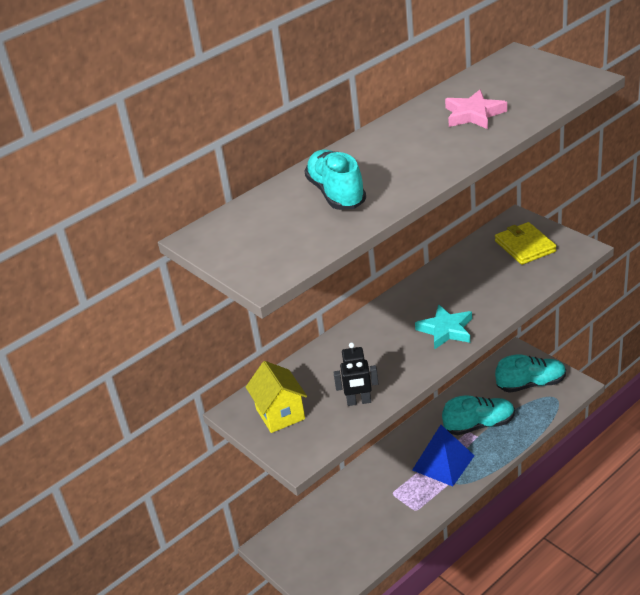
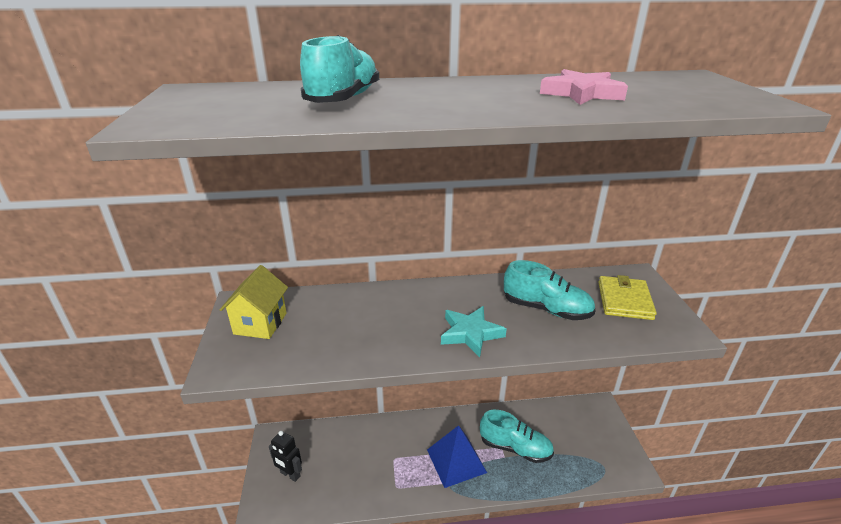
camera: 30 degrees right, 5 degrees down
black robot [333,342,379,406] -> black robot moved to [269,431,302,482]
turquoise shoe [495,355,566,393] -> turquoise shoe moved to [504,260,596,320]

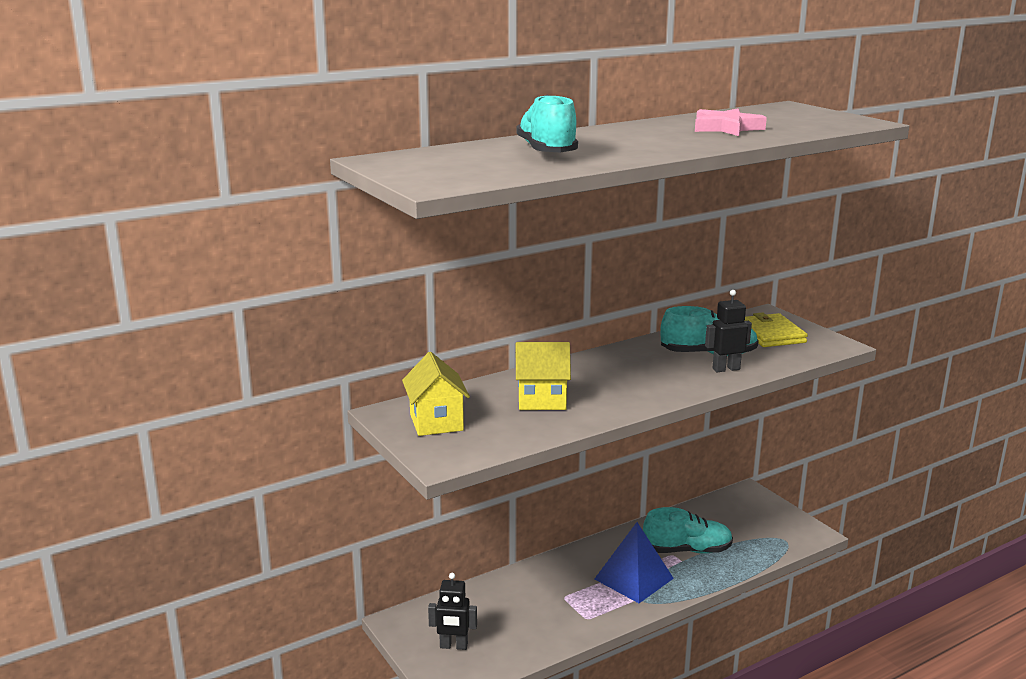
camera: 25 degrees left, 10 degrees down
turquoise star [441,306,507,357] -> none
none -> yellow house [515,342,571,410]
none -> black robot [705,290,752,372]

